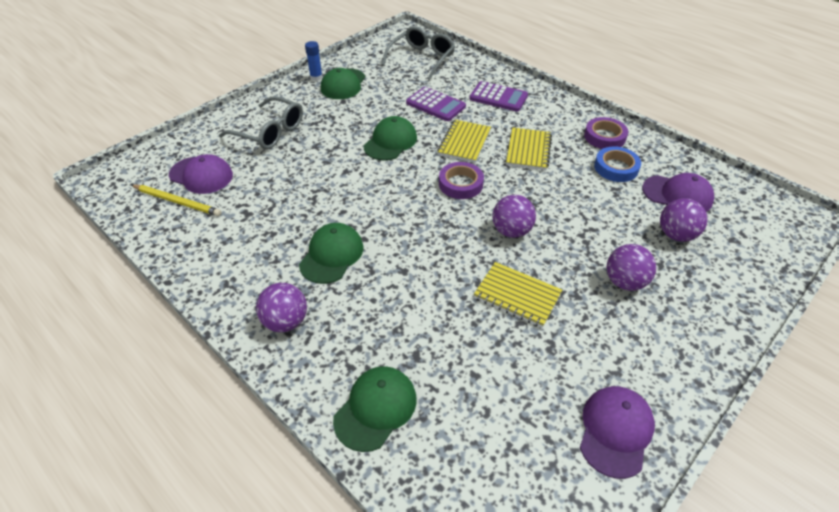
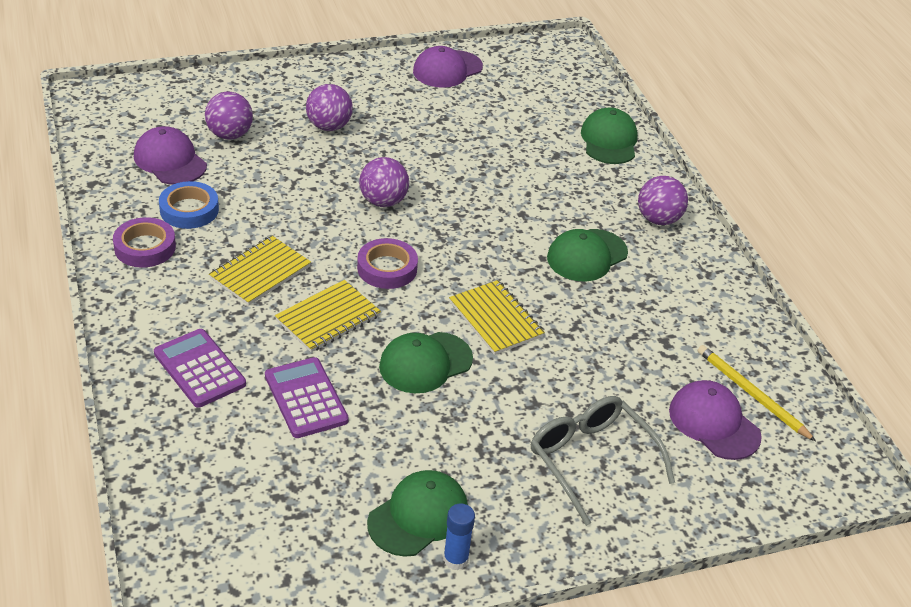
camera: 155 degrees left, 5 degrees down
green cap [333,366,417,452] -> green cap turned 120 degrees clockwise [581,108,638,164]
grey glasses [381,26,455,80] -> none
yellow notebook [473,262,562,328] -> yellow notebook moved to [449,280,545,355]

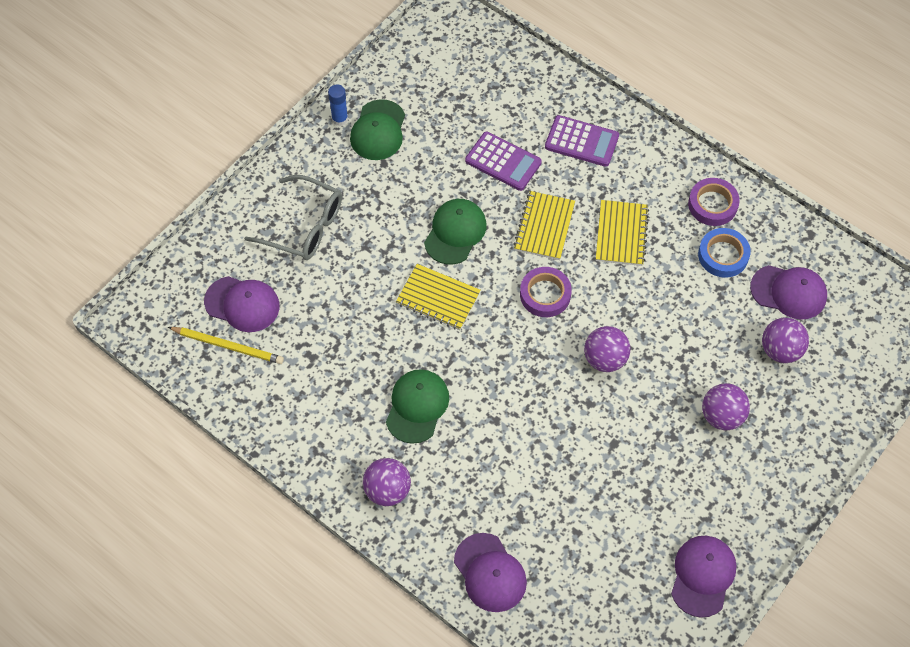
camera: 150 degrees right, 20 degrees up
green cap [581,108,638,164] -> purple cap [454,533,527,612]

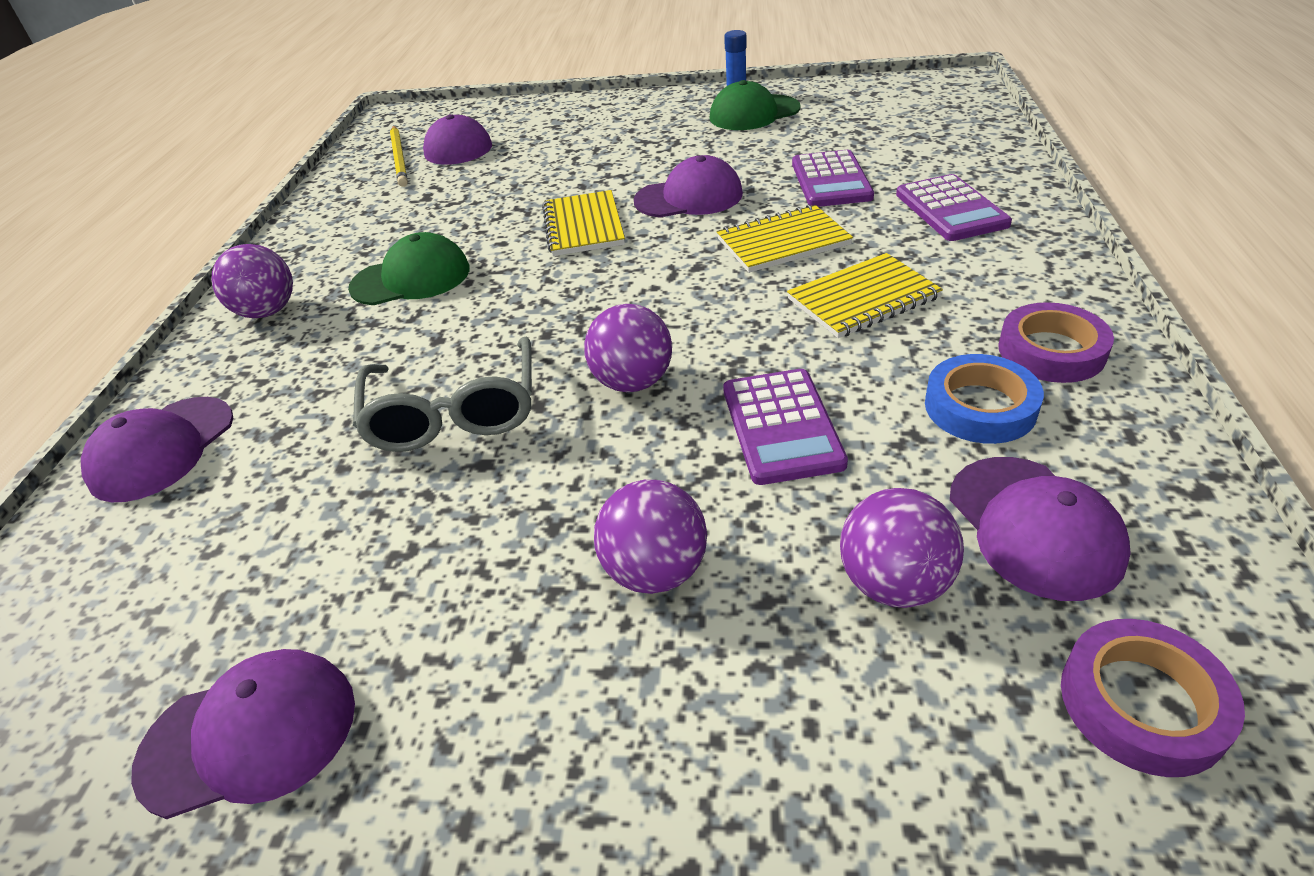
camera: 60 degrees right, 20 degrees down
grey glasses [244,175,342,260] -> grey glasses moved to [353,337,532,452]
green cap [424,199,487,265] -> purple cap [634,155,743,218]
purple tape [520,267,572,317] -> purple tape moved to [1061,619,1245,777]
none -> purple calculator [723,369,848,485]

